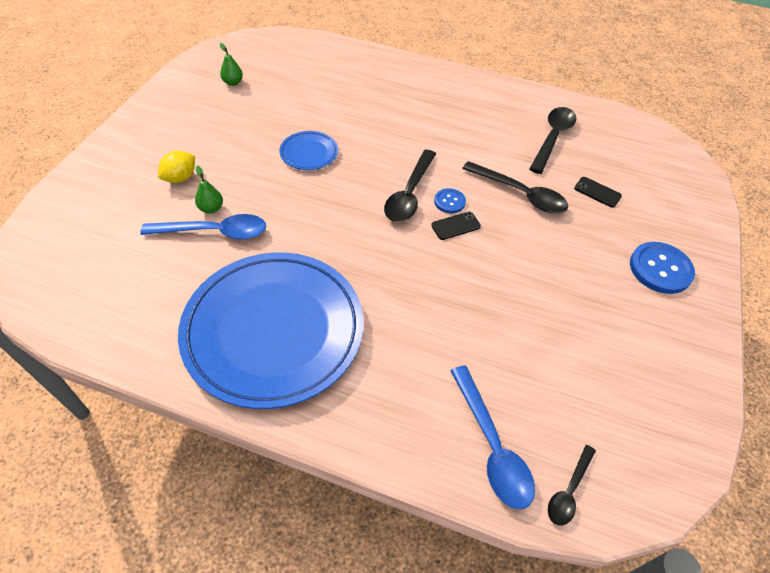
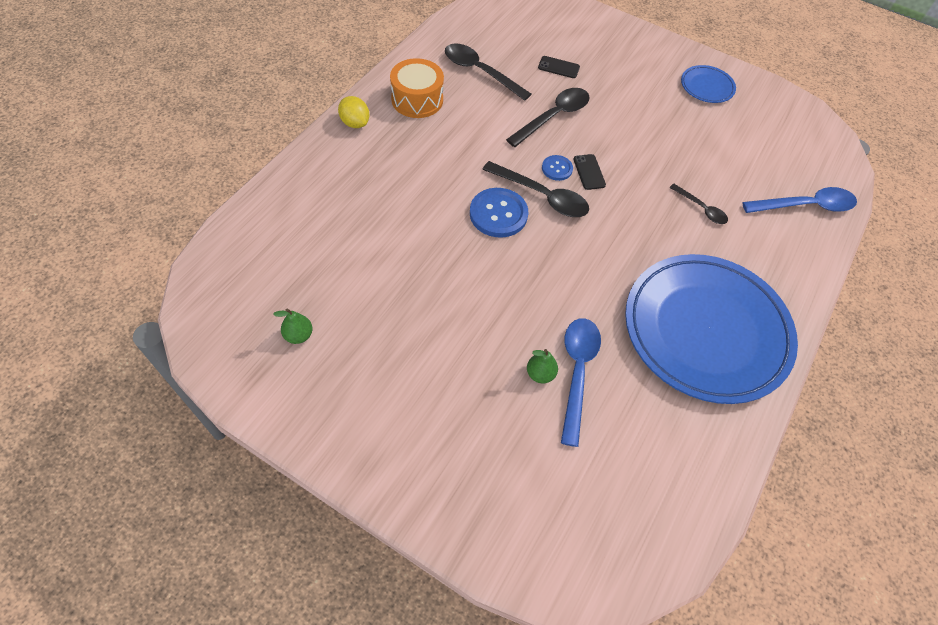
camera: 80 degrees left, 5 degrees up
yellow lemon [158,151,195,183] -> yellow lemon moved to [338,96,369,128]
blue plate [279,131,338,170] -> blue plate moved to [681,65,736,103]
black spoon [548,445,596,526] -> black spoon moved to [669,184,728,224]
black phone [574,177,622,208] -> black phone turned 60 degrees clockwise [538,56,580,78]
blue button [630,242,695,294] -> blue button moved to [470,188,528,238]
none -> orange drum [390,58,444,118]

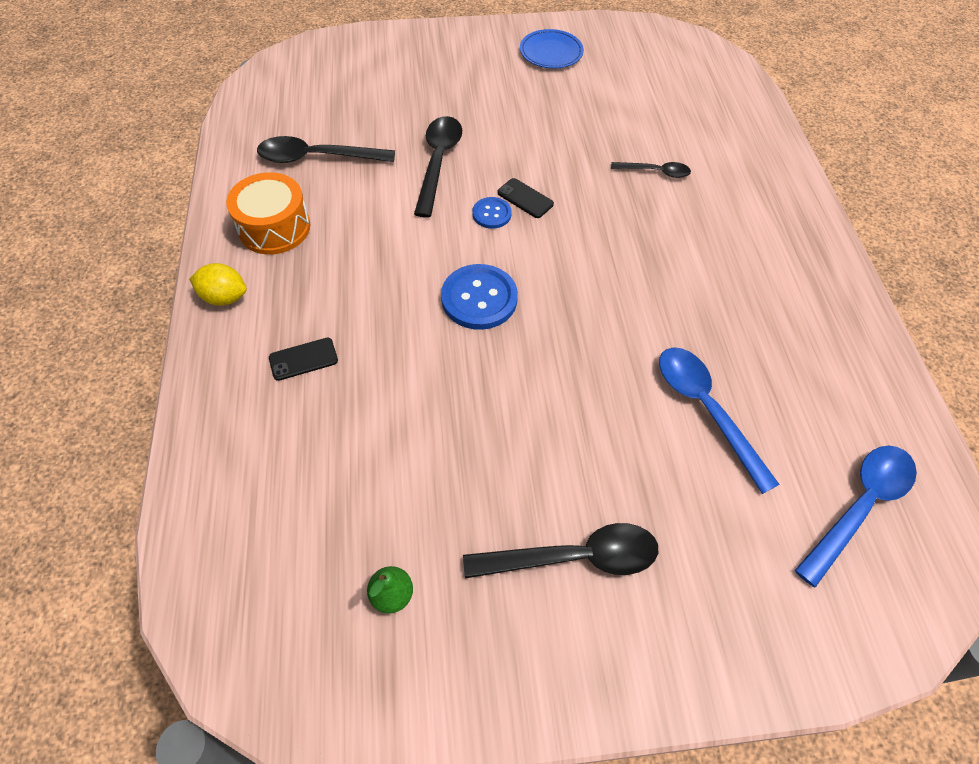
camera: 35 degrees left, 0 degrees up
black spoon [482,161,589,217] -> black spoon moved to [463,523,658,578]
green pear [527,349,558,384] -> none
black phone [538,56,580,78] -> black phone moved to [269,338,338,381]
blue plate [625,254,798,404] -> none
blue spoon [742,187,857,213] -> blue spoon moved to [795,446,917,588]

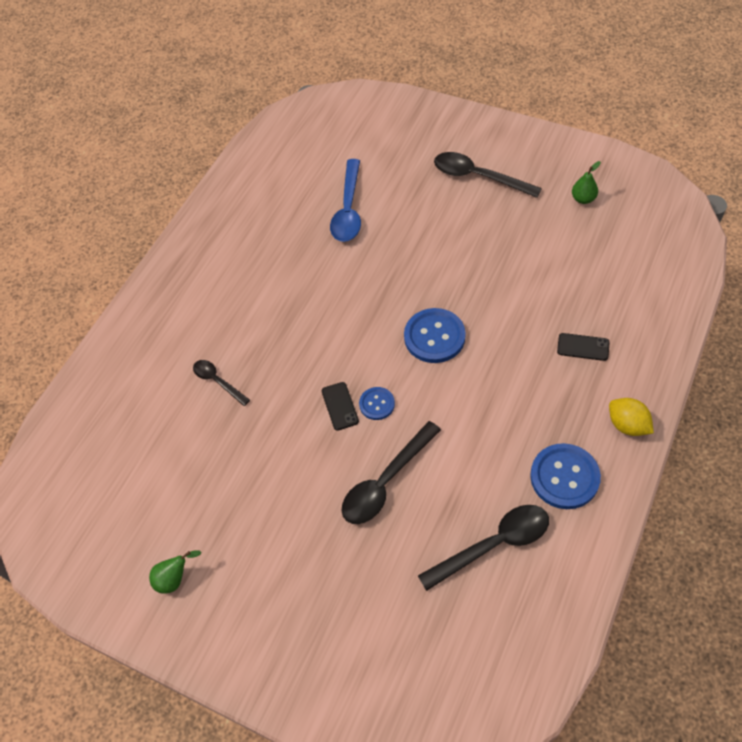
camera: 140 degrees left, 0 degrees up
orange drum [226,172,310,255] -> blue button [530,443,601,509]
black spoon [257,136,395,163] -> black spoon turned 60 degrees counterclockwise [418,505,549,591]
blue plate [520,29,584,69] -> green pear [149,550,201,594]
blue spoon [795,446,917,588] -> none

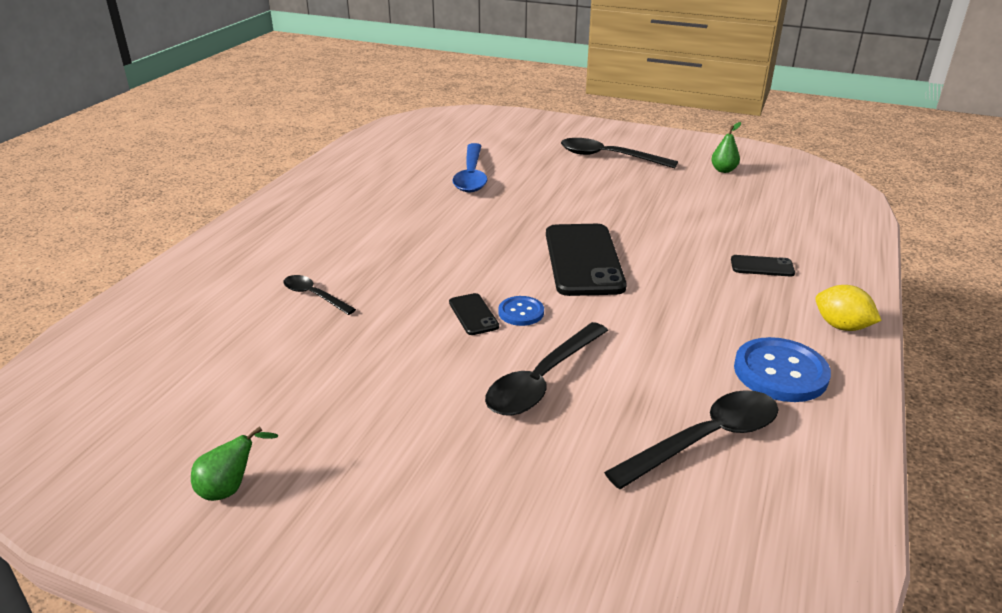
camera: 10 degrees left, 25 degrees down
blue button [404,308,466,363] -> black phone [546,224,627,296]

